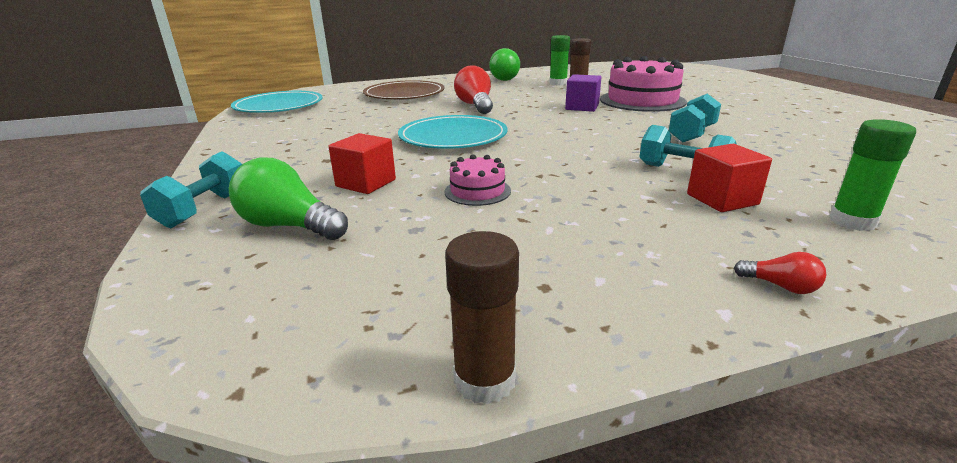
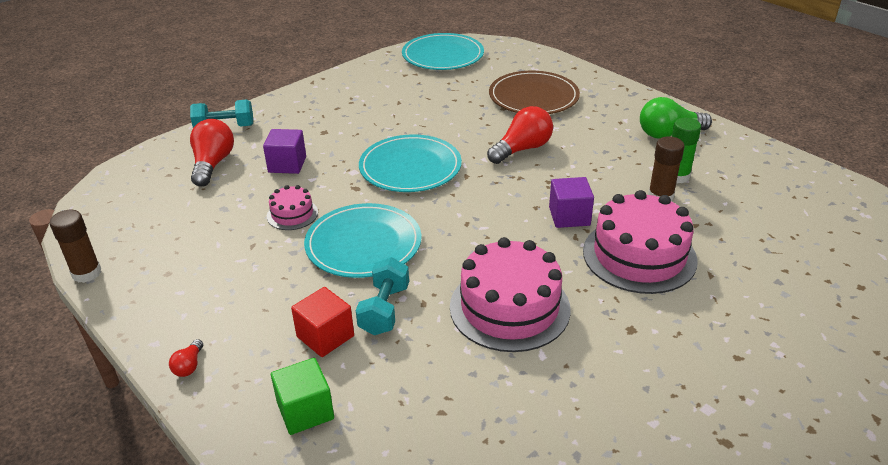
camera: 65 degrees right, 10 degrees up
green light bulb [229,158,348,240] -> red light bulb [190,119,234,187]
red cube [329,133,396,194] -> purple cube [263,129,306,174]
turquoise dumbbell [669,94,721,142] -> pink cake [450,237,571,352]
green glue stick [829,119,916,231] -> green cube [271,358,334,435]
none -> turquoise plate [304,203,421,278]

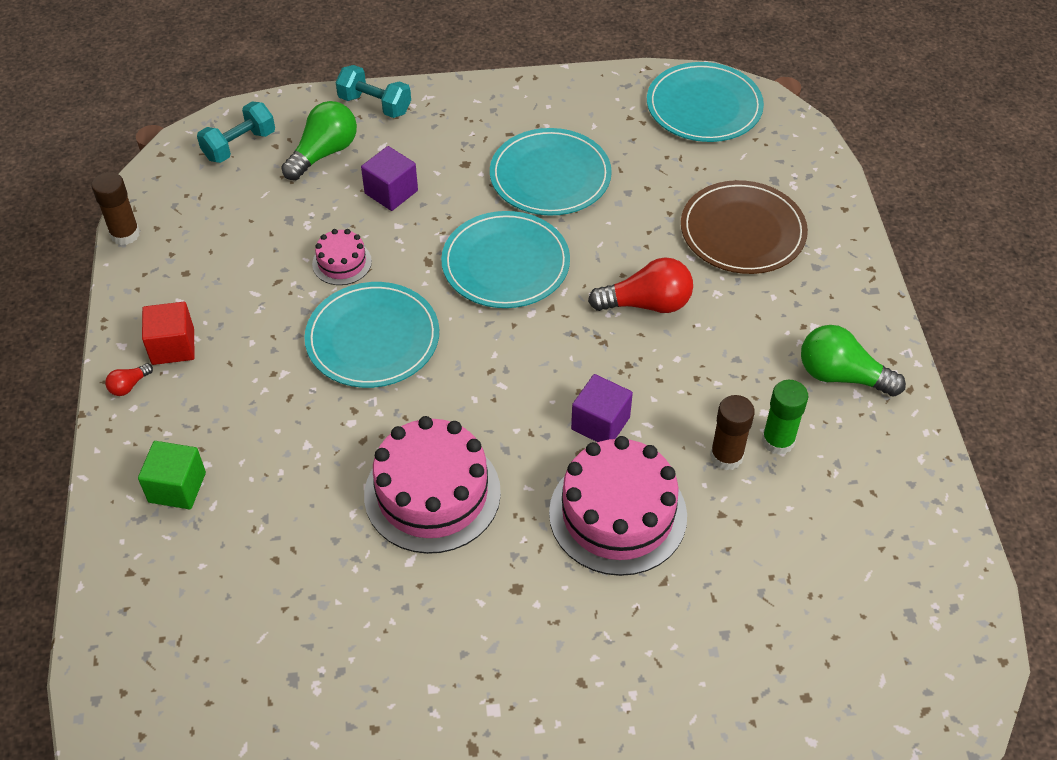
camera: 35 degrees right, 15 degrees up
red light bulb [190,119,234,187] -> green light bulb [281,101,357,180]
red cube [291,287,354,357] -> red cube moved to [142,302,195,365]
turquoise dumbbell [356,257,409,335] -> turquoise dumbbell moved to [197,101,275,163]
none -> turquoise plate [490,128,612,216]

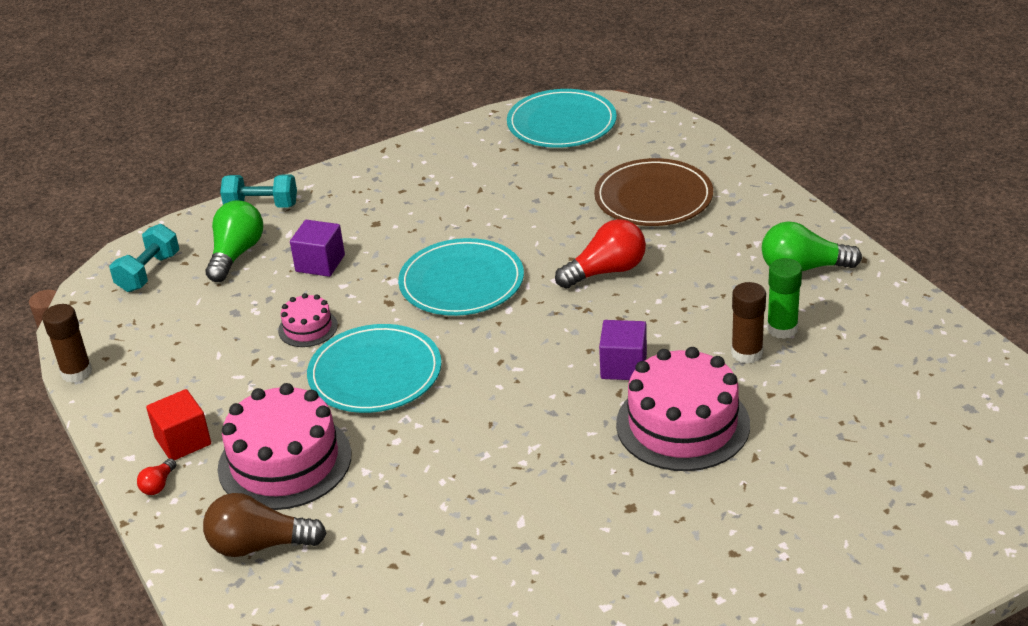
camera: 20 degrees left, 15 degrees down
green cube [138,441,206,509] -> brown light bulb [203,493,326,557]
pink cake [364,416,501,554] -> pink cake moved to [218,383,351,510]
turquoise plate [490,128,612,216] -> none

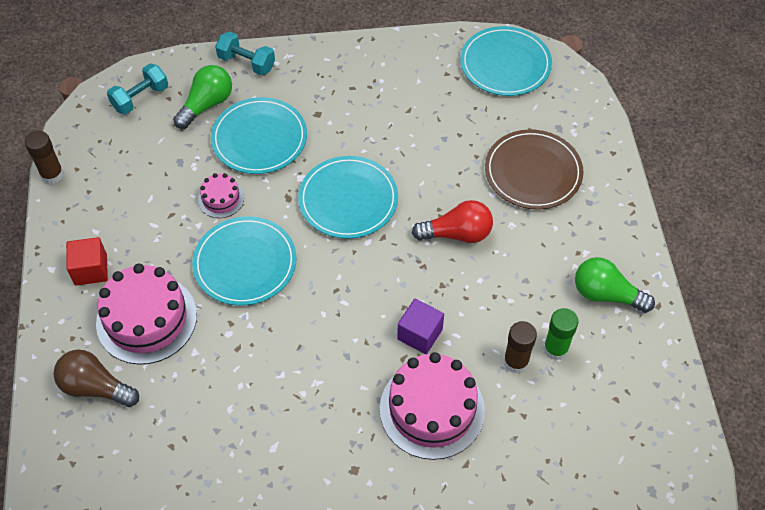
camera: 20 degrees right, 20 degrees up
red light bulb [137,458,176,495] -> none
purple cube [290,220,345,277] -> turquoise plate [211,97,307,174]

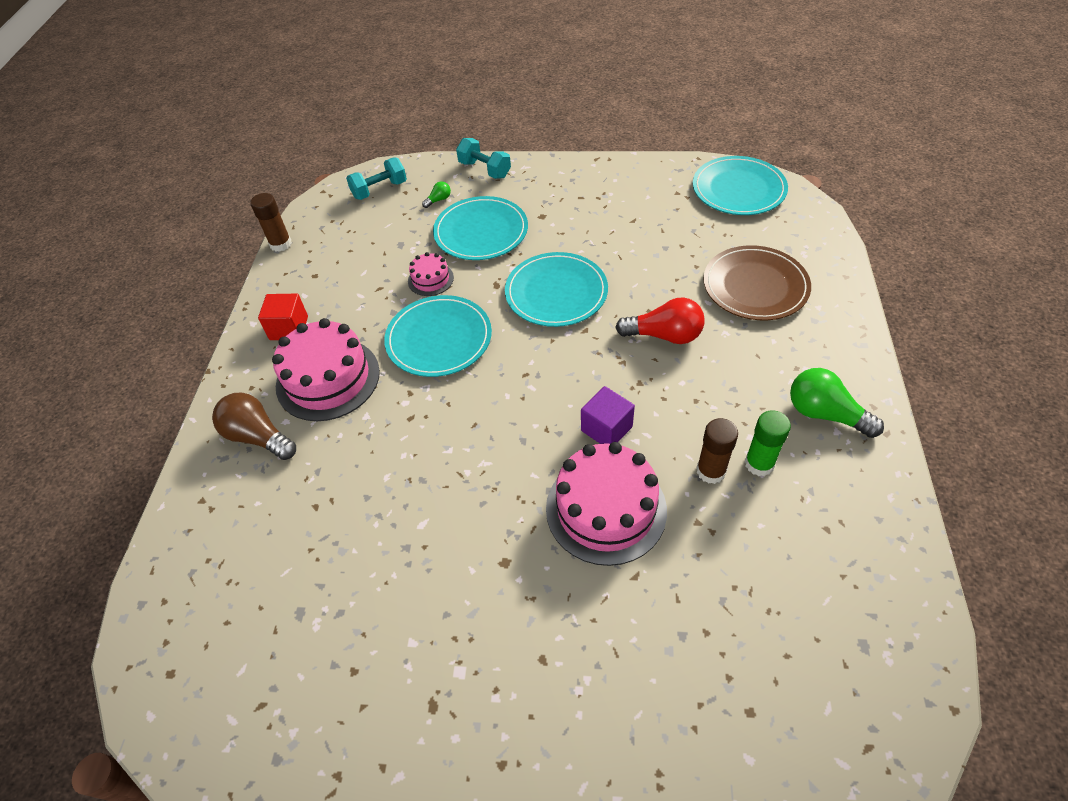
camera: 15 degrees right, 5 degrees down
green light bulb [173,65,232,129] -> green light bulb [422,181,451,208], size x0.47

